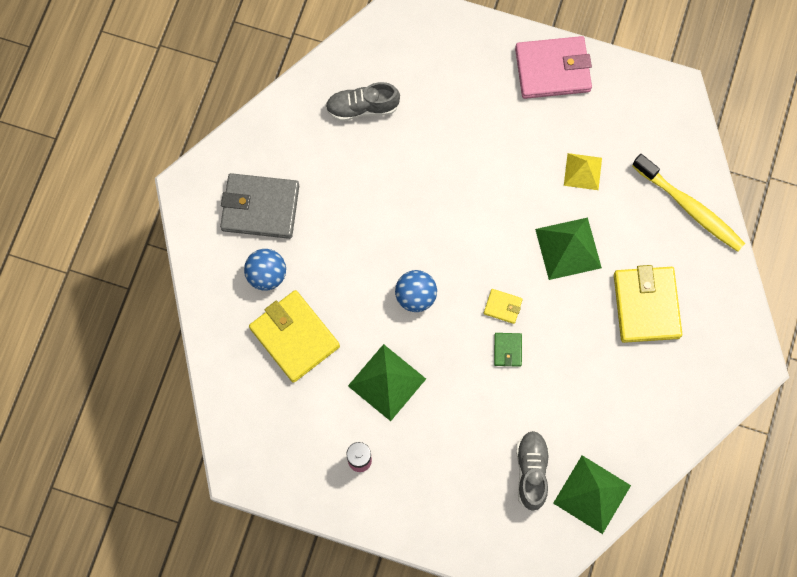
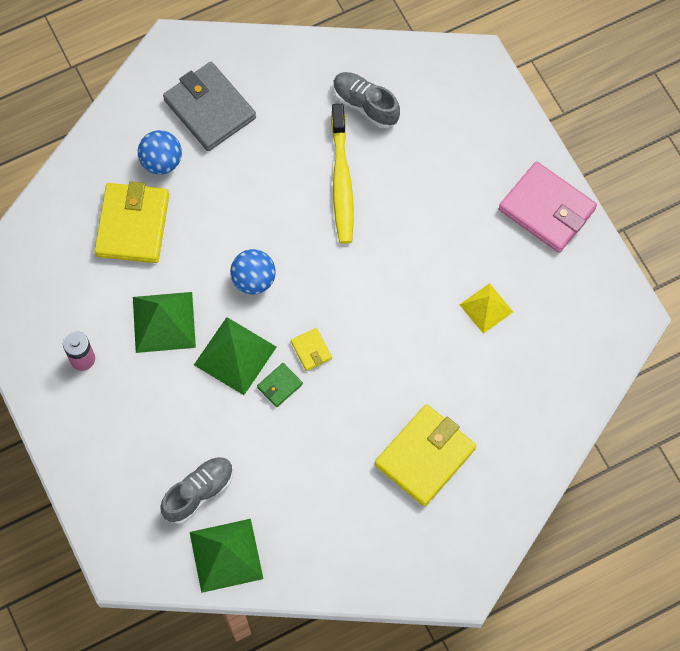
camera: 45 degrees right, 5 degrees down
green pyramid [535,217,602,280] -> green pyramid moved to [194,317,277,395]
yellow toothbrush [632,154,745,252] -> yellow toothbrush moved to [331,104,354,244]

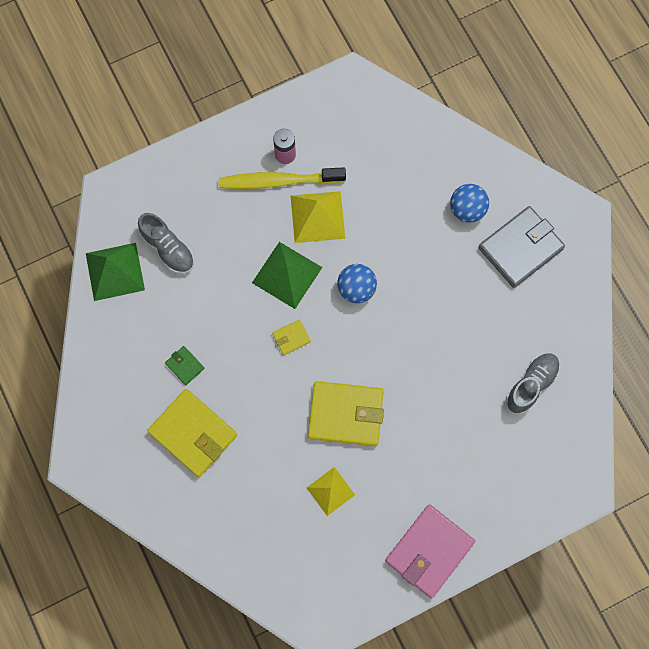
camera: 90 degrees right, 5 degrees up
yellow wallet [94,181,169,263] -> yellow wallet moved to [308,381,384,446]
green pyramid [133,292,196,353] -> yellow pyramid [291,191,345,243]
green wallet [257,363,303,407] -> green wallet moved to [165,346,205,385]
yellow toothbrush [331,104,354,244] -> yellow toothbrush moved to [219,167,346,189]

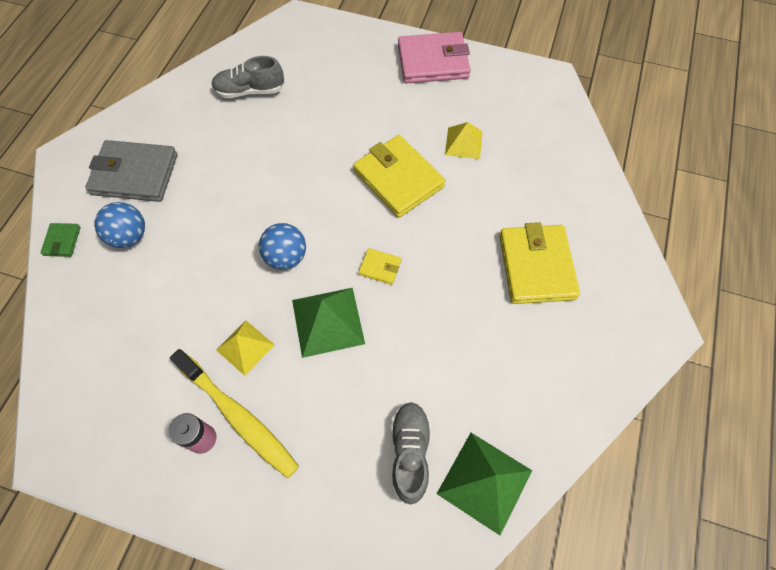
camera: 135 degrees left, 10 degrees down
green wallet [165,346,205,385] -> green wallet moved to [40,223,81,257]
yellow pyramid [291,191,345,243] -> yellow pyramid [216,320,275,376], size x0.65

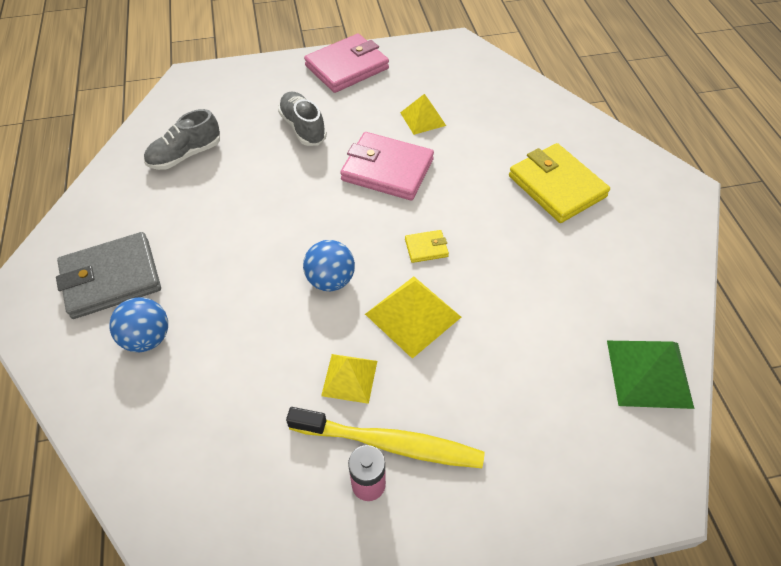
camera: 30 degrees left, 10 degrees down
green wallet [40,223,81,257] -> none
green pyramid [292,288,365,358] -> yellow pyramid [365,276,461,359]
yellow wallet [353,135,445,218] -> pink wallet [340,132,434,201]
grey shoe [391,402,431,504] -> grey shoe moved to [278,91,327,146]

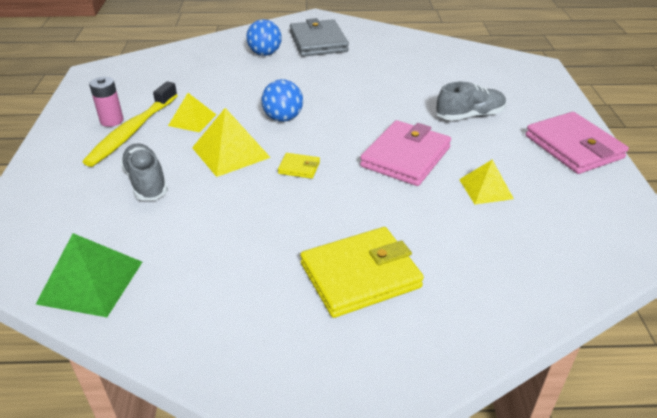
camera: 100 degrees right, 15 degrees down
grey shoe [144,109,220,170] -> grey shoe moved to [120,143,168,201]
yellow wallet [405,230,449,263] -> yellow wallet turned 75 degrees counterclockwise [278,153,320,179]

